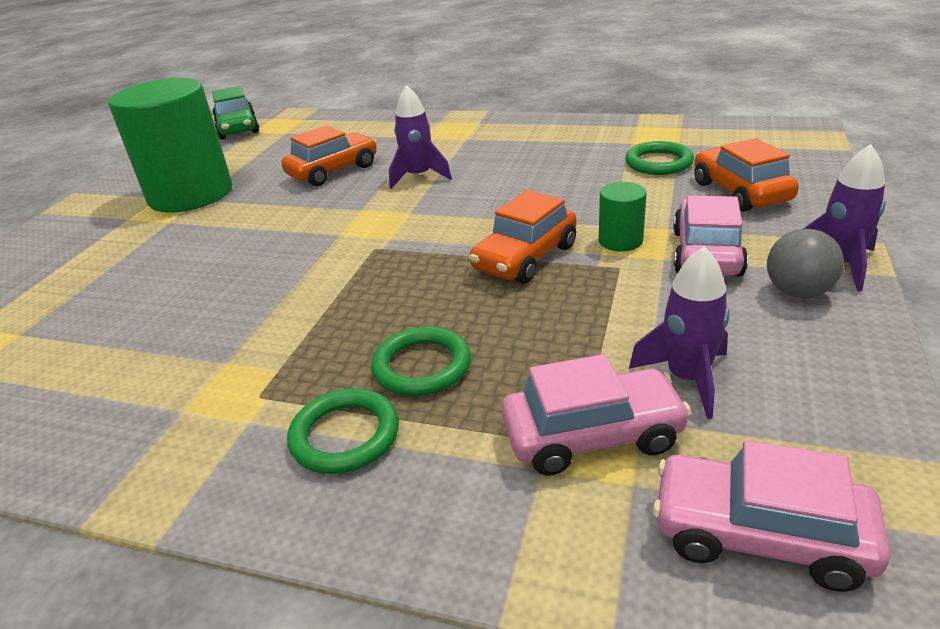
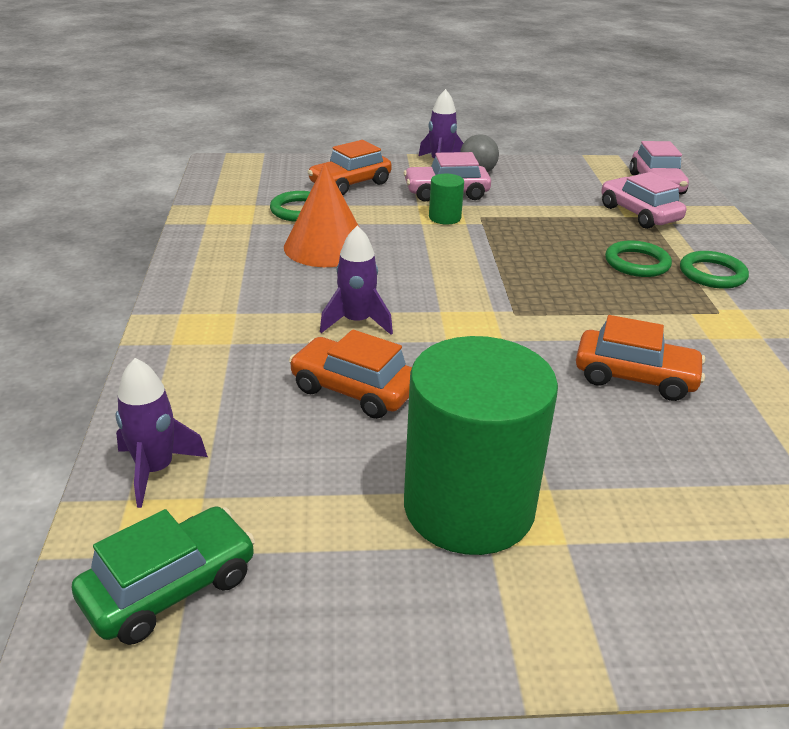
camera: 115 degrees left, 0 degrees up
orange car [469,190,577,284] -> orange car moved to [576,315,705,401]
purple rocket [629,246,730,419] -> purple rocket moved to [115,358,208,508]
none -> orange cone [284,163,359,267]

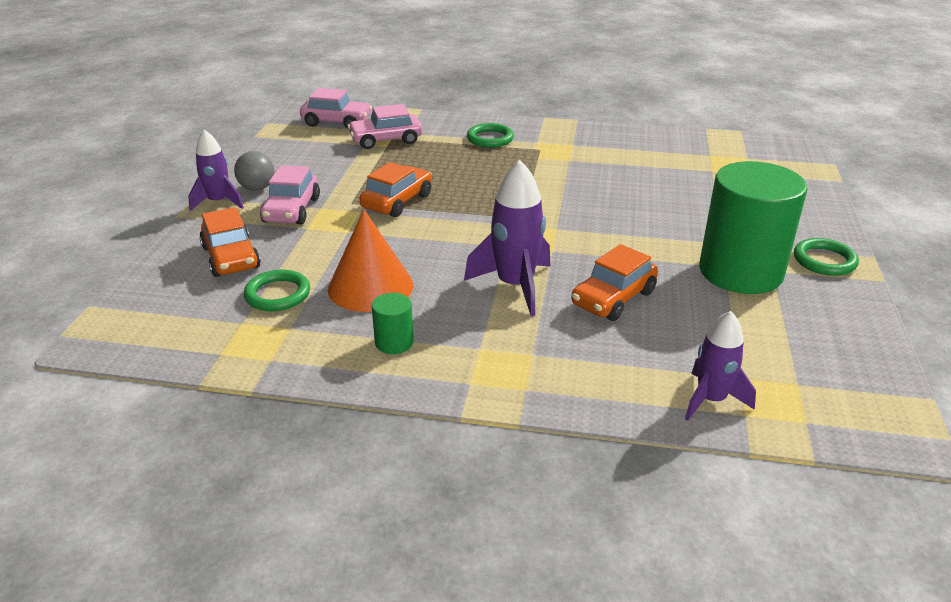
camera: 75 degrees left, 0 degrees up
green car [72,507,255,645] -> none
purple rocket [320,225,393,335] -> purple rocket [464,160,551,316], size x1.51
green cylinder [429,174,464,225] -> green cylinder moved to [372,293,414,354]
orange car [576,315,705,401] -> orange car moved to [359,162,432,217]
green ring [605,240,672,277] -> green ring moved to [794,238,859,276]

